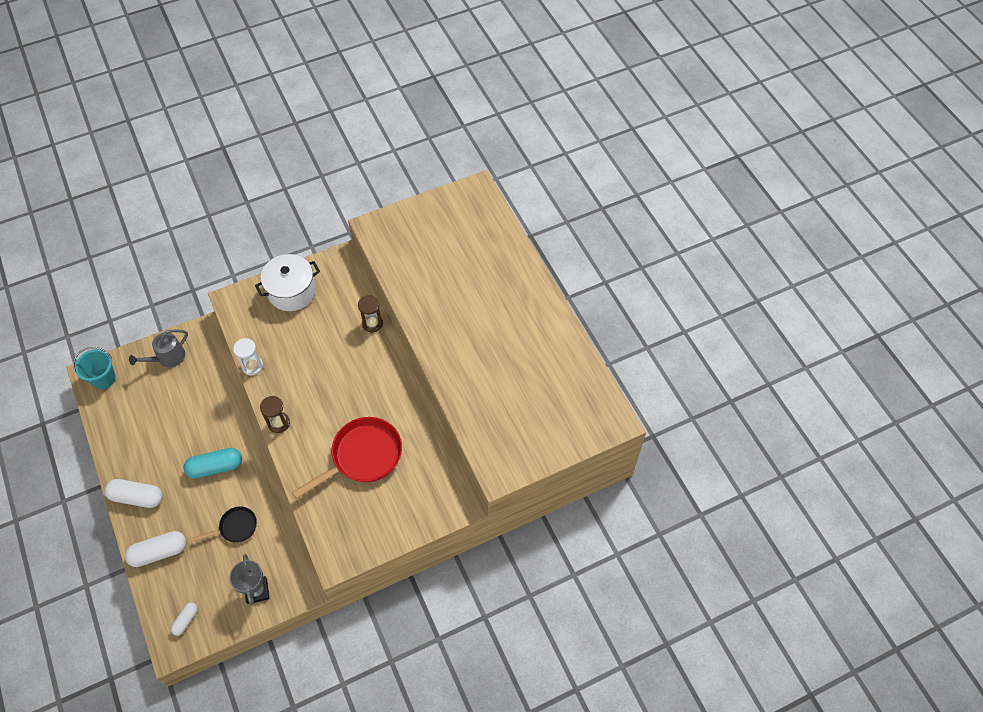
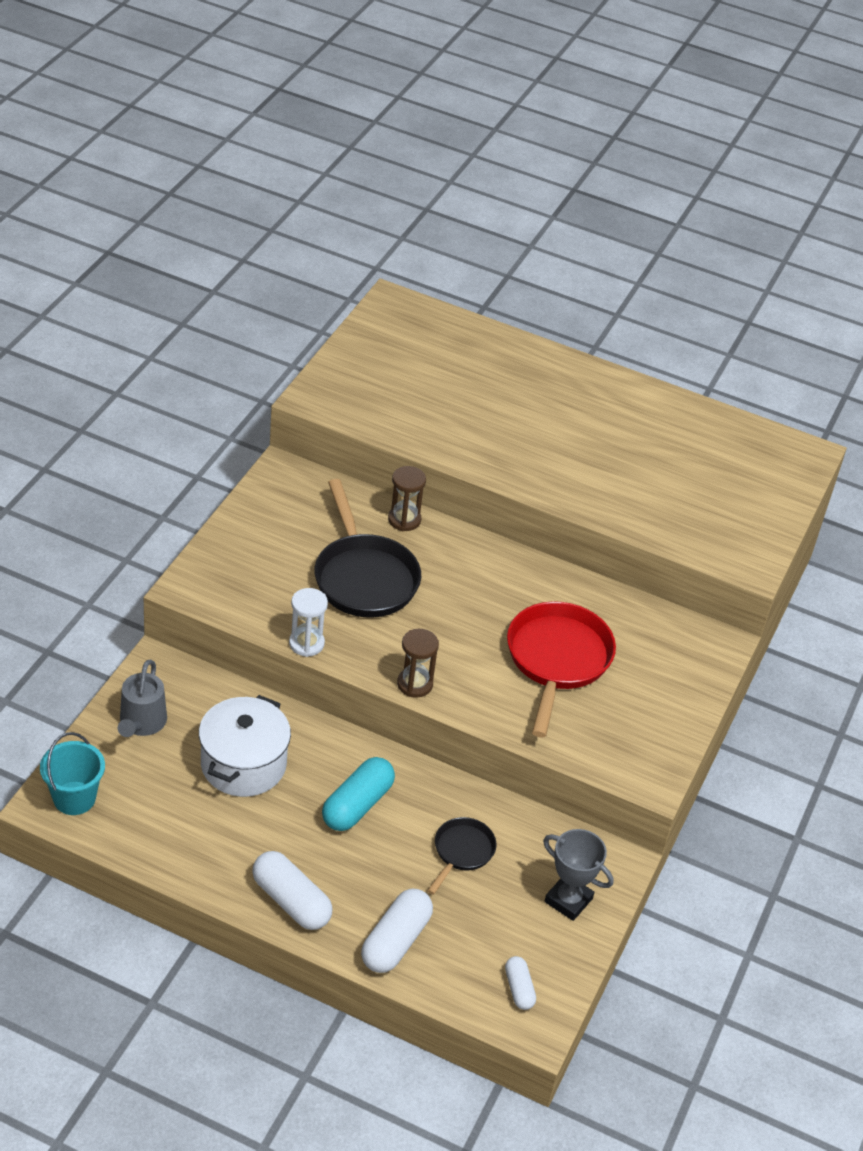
camera: 45 degrees left, 15 degrees down
white capsule [104,479,163,508] -> white capsule turned 75 degrees clockwise [252,851,332,930]
white pot [255,254,320,311] -> white pot moved to [199,695,291,797]
none -> black pan [315,479,421,618]

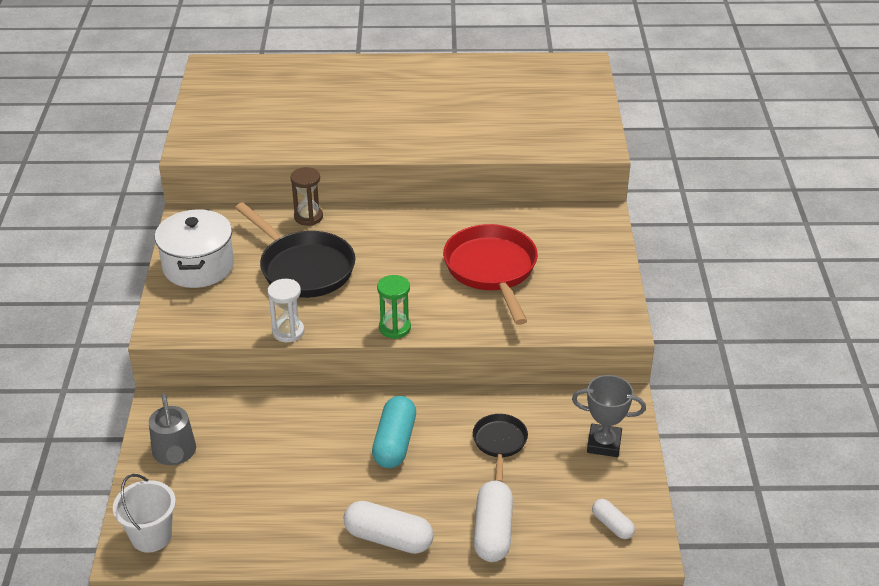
camera: 20 degrees left, 5 degrees down
turquoise bucket [40,732,105,815] -> white bucket [113,474,176,553]
white pot [199,695,291,797] -> white pot moved to [155,209,234,288]
brown hourglass [397,629,439,698] -> green hourglass [377,275,411,339]

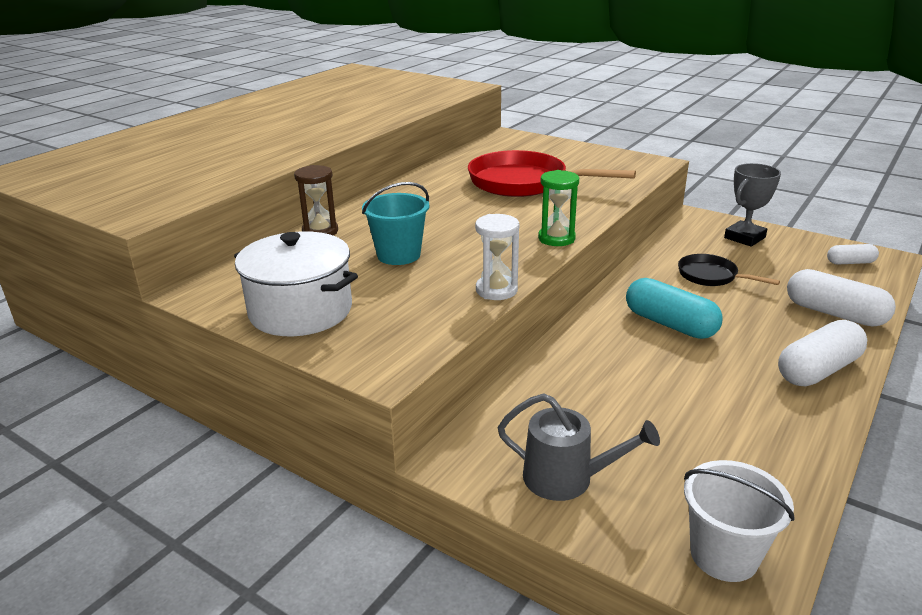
camera: 55 degrees left, 10 degrees down
black pan [235,202,355,298] -> turquoise bucket [362,182,429,265]

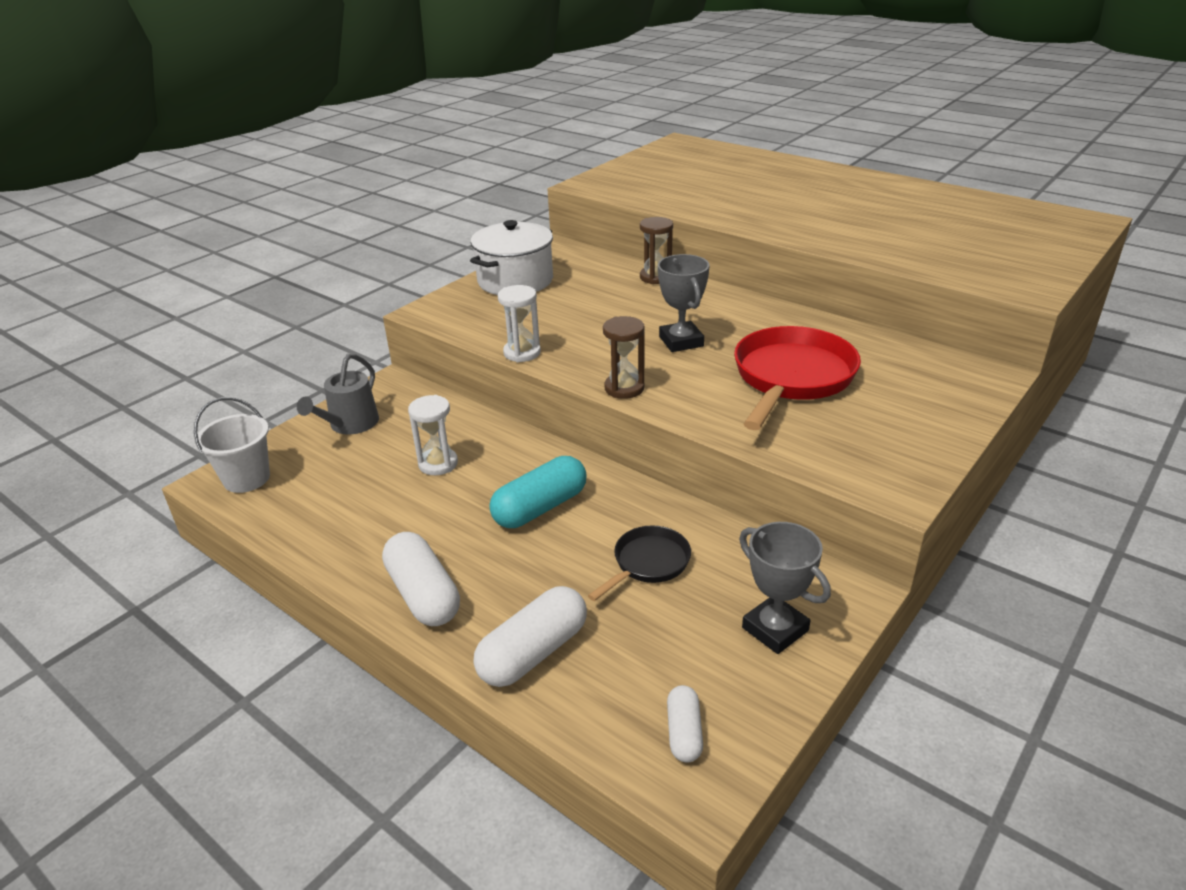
camera: 95 degrees right, 5 degrees up
turquoise bucket [362,182,429,265] -> none
green hourglass [538,170,579,246] -> brown hourglass [603,316,645,399]
none -> white hourglass [408,395,458,475]
none -> grey trophy [658,254,710,352]

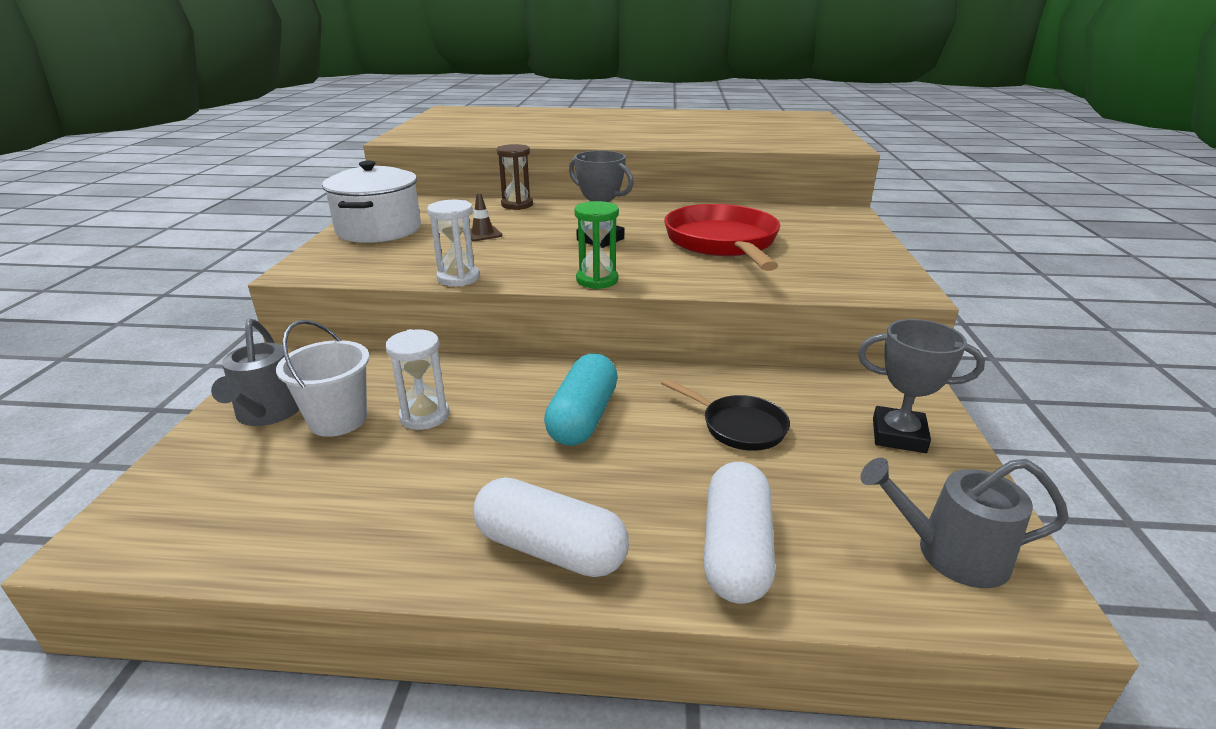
camera: 35 degrees left, 5 degrees down
white bucket [194,397,270,493] -> white bucket moved to [276,320,370,437]
black pan [588,525,691,601] -> black pan turned 120 degrees clockwise [661,378,790,451]
brown hourglass [603,316,645,399] -> green hourglass [574,201,619,289]
white capsule [667,685,703,763] -> grey watering can [860,458,1069,588]
none -> brown traffic cone [463,193,502,241]

